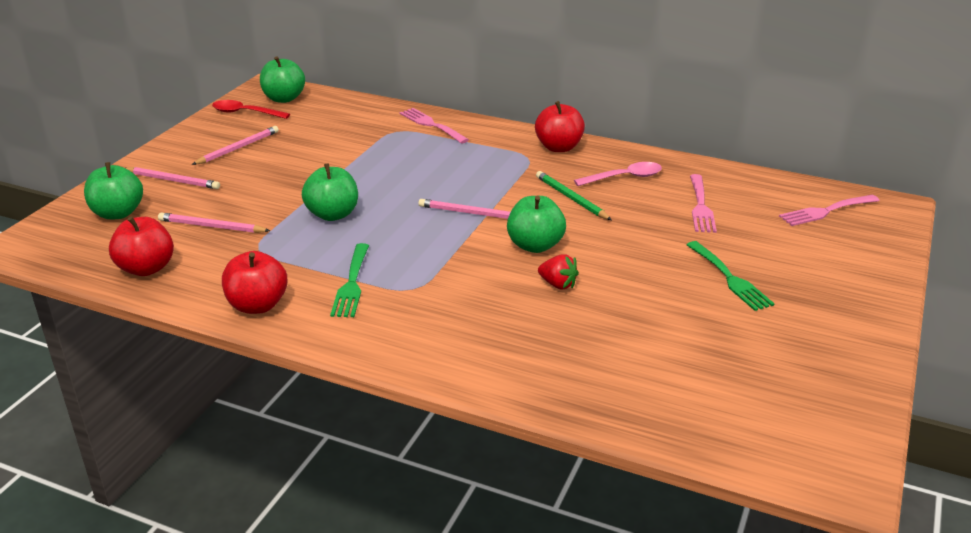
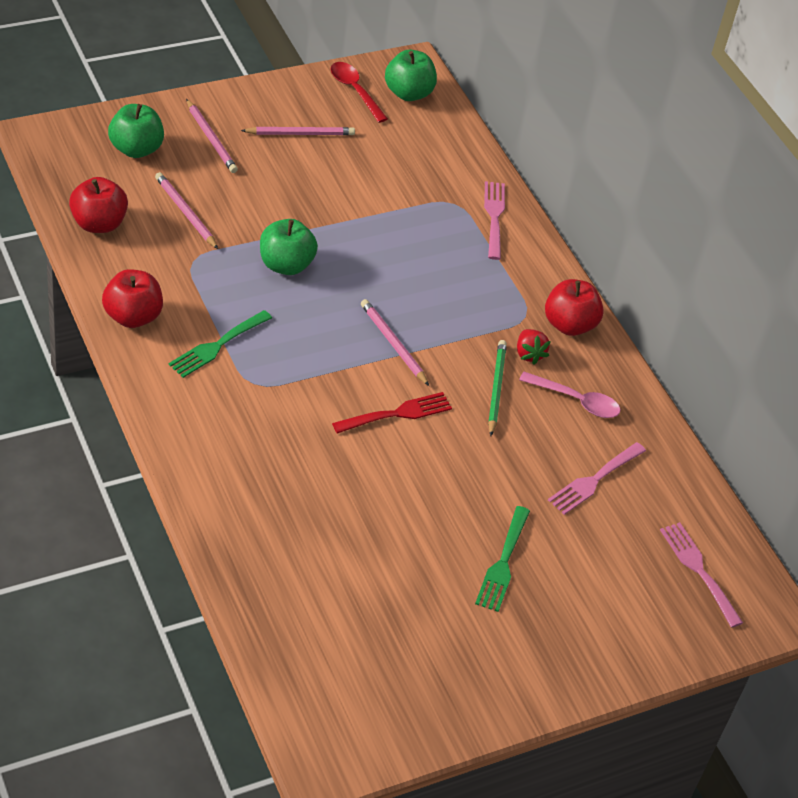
camera: 35 degrees right, 15 degrees up
green apple [507,196,566,253] -> red fork [332,392,452,434]
red strawberry [538,254,579,289] -> red strawberry moved to [517,329,551,365]
pink fork [779,195,880,226] -> pink fork turned 45 degrees clockwise [660,522,743,628]

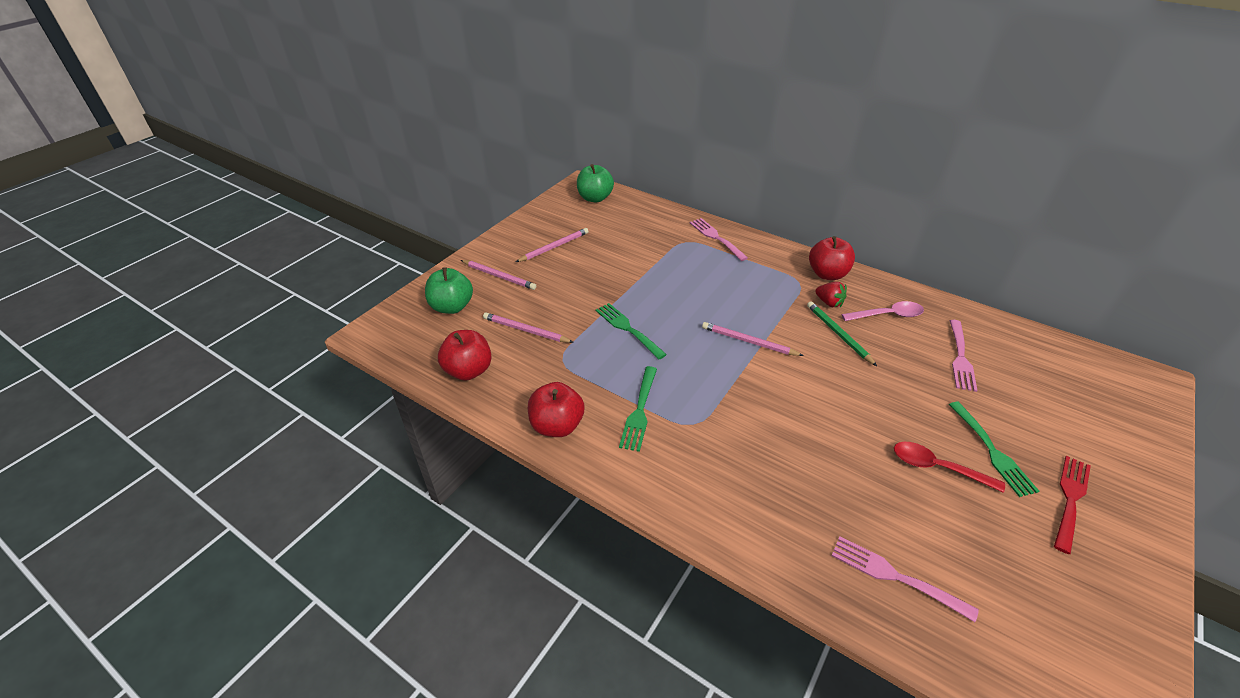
camera: 25 degrees left, 5 degrees down
green apple [260,219,318,275] -> green fork [595,303,667,359]
red spoon [330,62,388,123] -> red spoon moved to [894,442,1005,493]
red fork [332,392,452,434] -> red fork moved to [1054,456,1091,554]
pink fork [660,522,743,628] -> pink fork moved to [831,536,979,622]

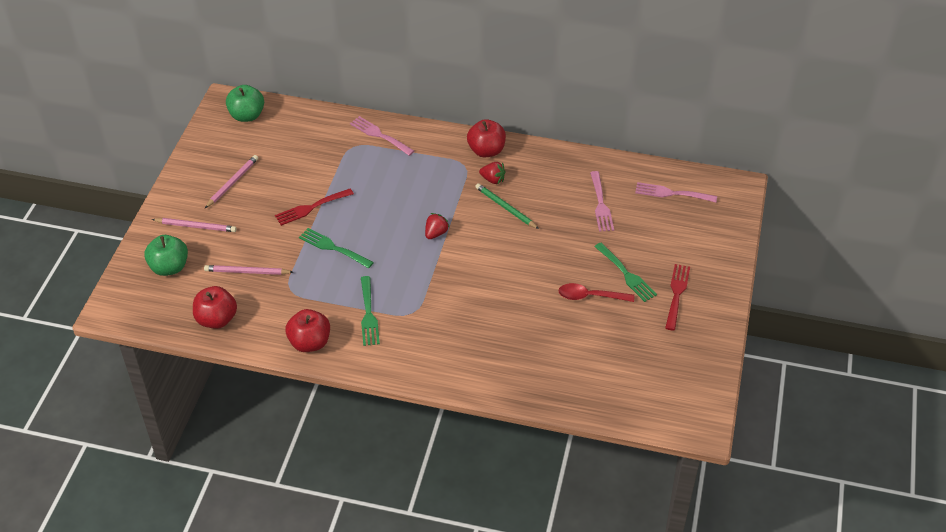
camera: 20 degrees left, 5 degrees up
pink pencil [702,322,804,356] -> red strawberry [425,213,450,239]
pink fork [831,536,979,622] -> pink fork moved to [635,182,717,202]
pink spoon [841,301,924,321] -> none
none -> red fork [275,189,354,226]

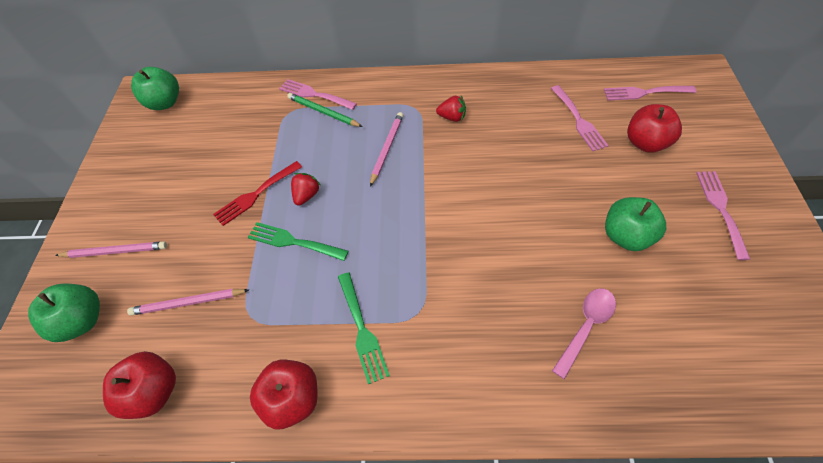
camera: 10 degrees left, 10 degrees up
pink pencil [205,155,258,208] -> pink pencil moved to [370,112,404,187]
red strawberry [425,213,450,239] -> red strawberry moved to [291,173,320,206]
red apple [467,119,506,157] -> red apple moved to [627,104,682,153]
green pencil [475,183,539,229] -> green pencil moved to [287,93,363,127]
red spoon [558,283,634,302] -> green apple [605,197,666,251]
green fork [594,243,657,302] -> none
red fork [665,264,690,331] -> pink fork [696,171,750,260]
none -> pink spoon [552,289,616,379]

